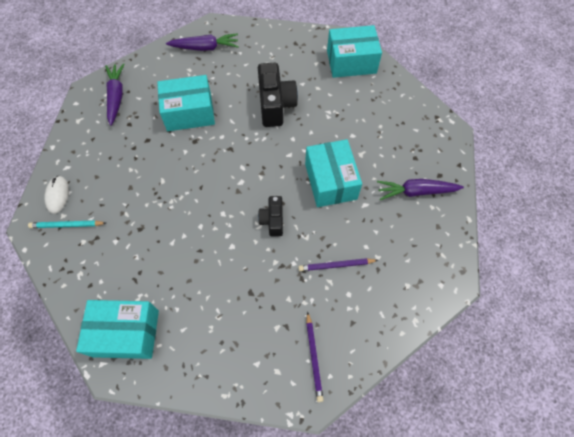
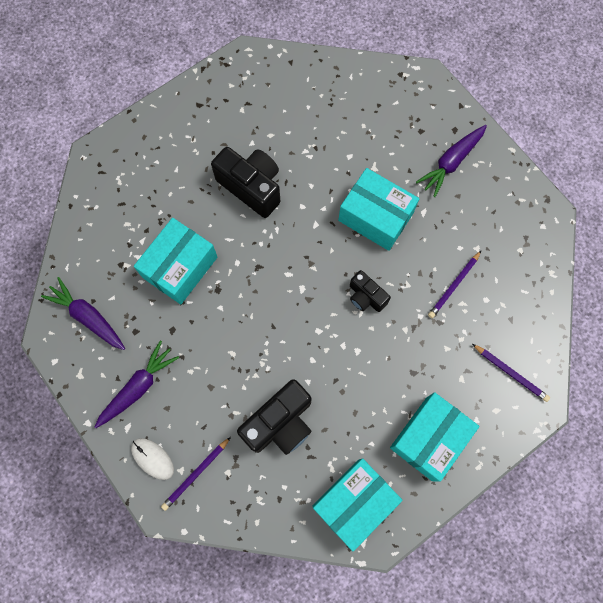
camera: 45 degrees left, 10 degrees up
turquoise pencil [28,220,106,228] -> purple pencil [161,437,231,511]
purple carrot [166,33,239,51] -> purple carrot moved to [94,340,179,428]
turquoise box [327,25,382,78] -> turquoise box moved to [390,392,479,482]
none -> black camera [237,379,312,455]

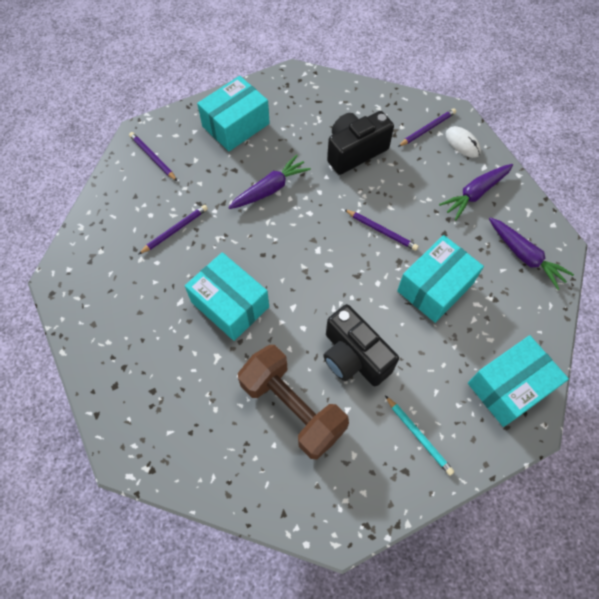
camera: 170 degrees left, 10 degrees down
turquoise box [312,458,402,551] -> turquoise box moved to [468,335,569,427]
black camera [350,270,391,312] -> none
purple carrot [416,125,487,197] -> purple carrot moved to [228,154,311,209]
none -> brown dumbbell [238,345,349,459]
none -> purple pencil [344,209,419,251]
none -> turquoise pencil [385,396,454,476]

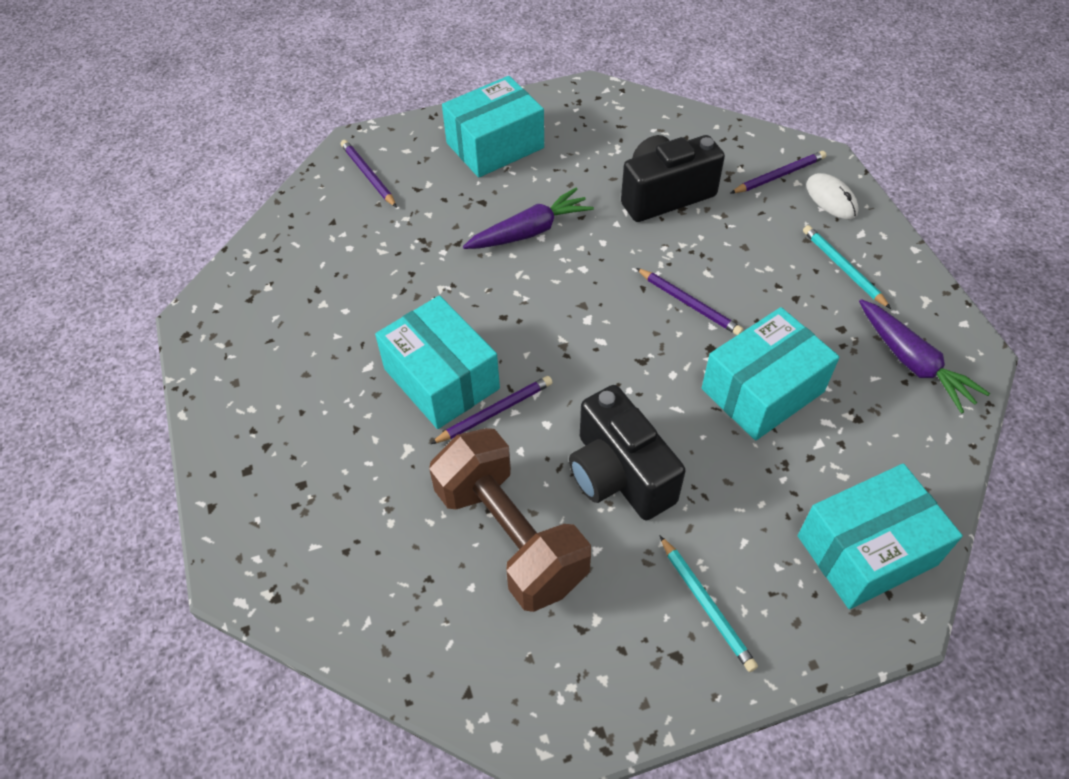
camera: 10 degrees right, 10 degrees down
purple pencil [138,205,208,255] -> purple pencil moved to [431,376,553,444]
purple carrot [439,164,513,220] -> turquoise pencil [803,225,891,309]

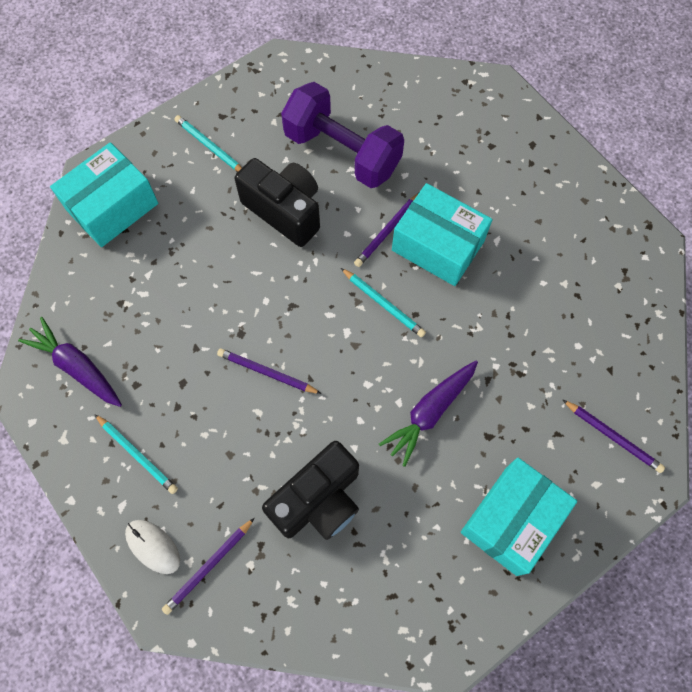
camera: 160 degrees right, 15 degrees up
brown dumbbell [429,428,591,612] -> purple dumbbell [281,82,404,188]
turquoise box [702,307,840,440] -> none
none -> turquoise pencil [341,268,426,338]

